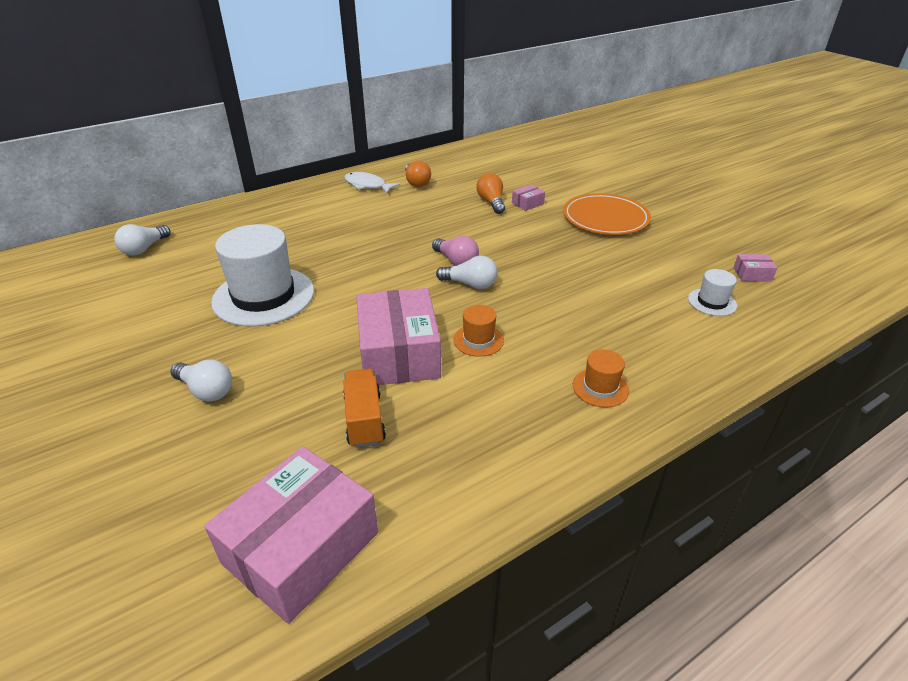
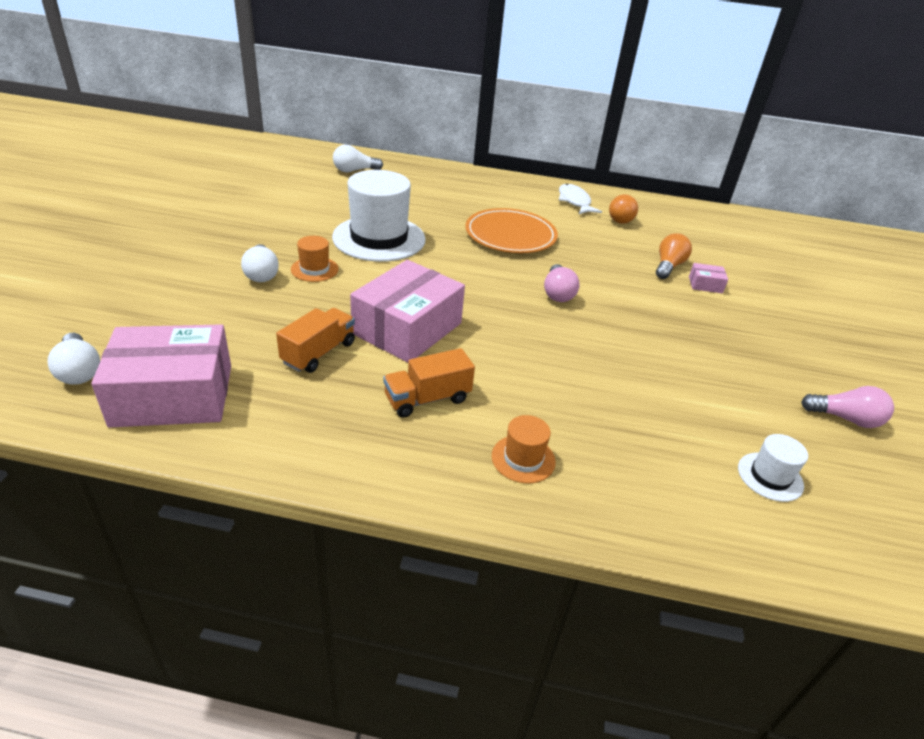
camera: 40 degrees right, 0 degrees up
white light bulb [436,256,497,289] -> white light bulb moved to [48,333,100,385]
orange hat [453,305,504,357] -> orange hat moved to [291,236,339,282]
orange plate [563,193,651,235] -> orange plate moved to [465,208,558,253]
pink box [734,254,777,282] -> none
none -> orange truck [383,348,475,417]
none -> pink light bulb [801,386,894,428]

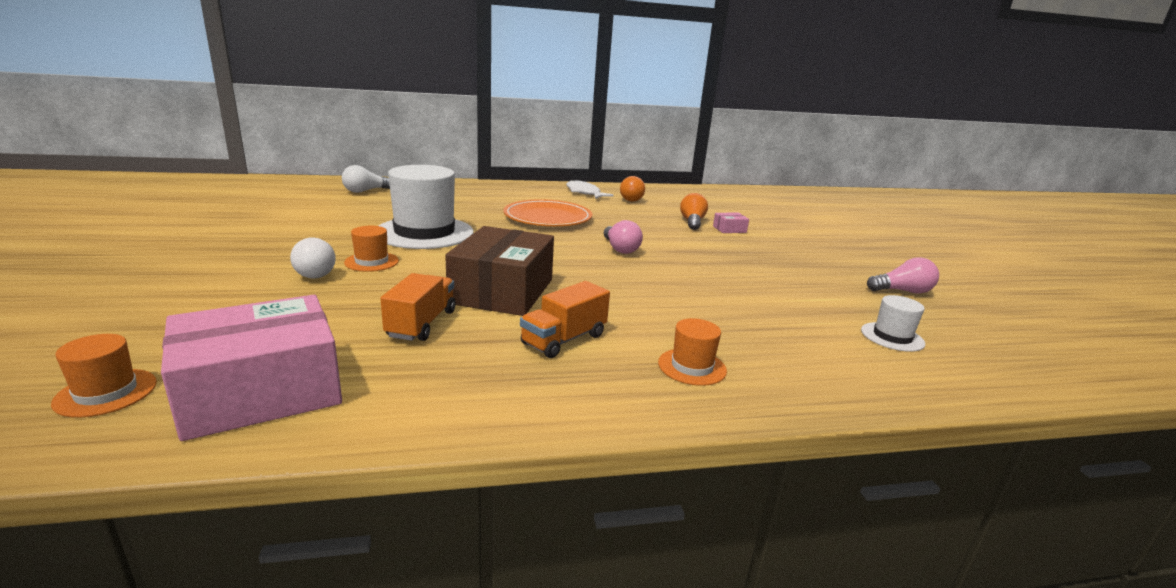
camera: 20 degrees left, 15 degrees down
white light bulb [48,333,100,385] -> orange hat [51,334,157,418]
pink box [350,260,465,363] -> brown box [445,226,554,316]

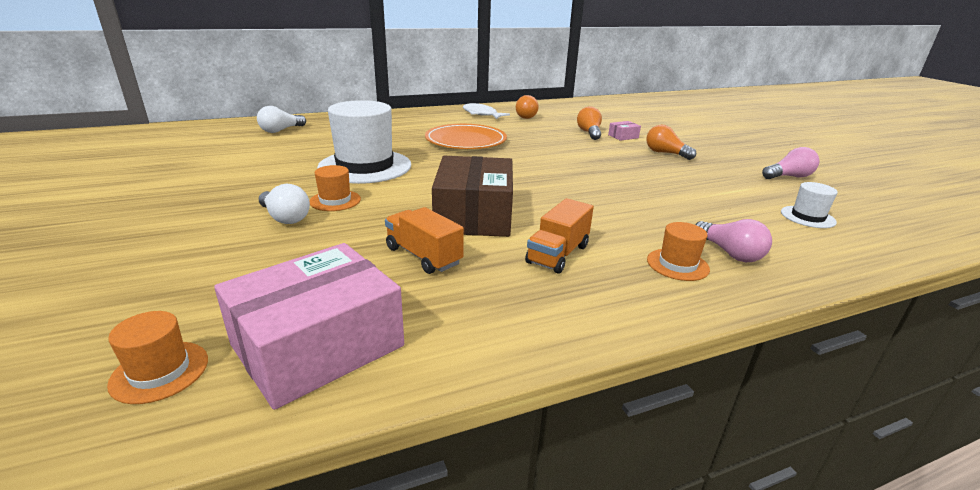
camera: 10 degrees left, 5 degrees up
orange truck [380,273,456,341] -> orange truck turned 45 degrees counterclockwise [385,207,464,274]
pink light bulb [604,220,643,254] -> pink light bulb moved to [695,219,772,262]
none -> orange light bulb [646,125,696,160]

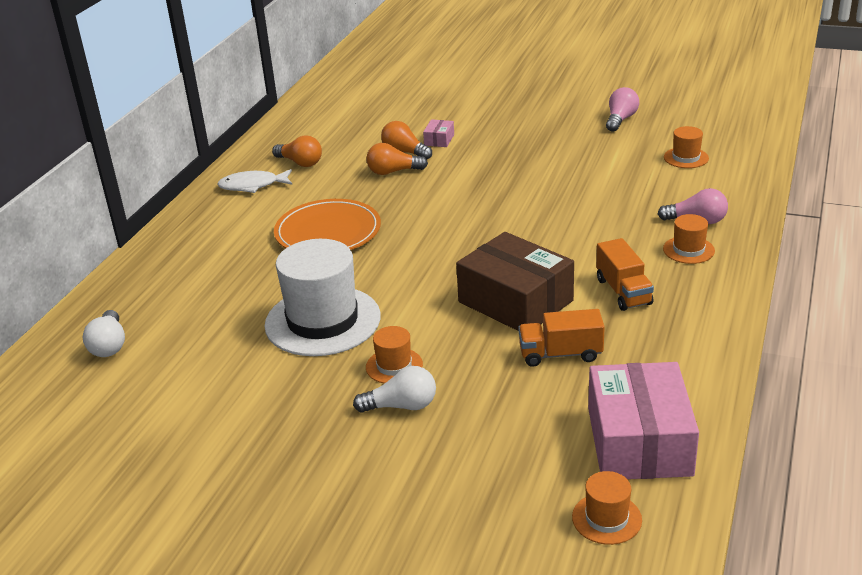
camera: 45 degrees left, 5 degrees up
orange light bulb [646,125,696,160] -> orange light bulb moved to [367,143,428,175]
white hat [781,182,838,228] -> orange hat [664,126,709,168]

